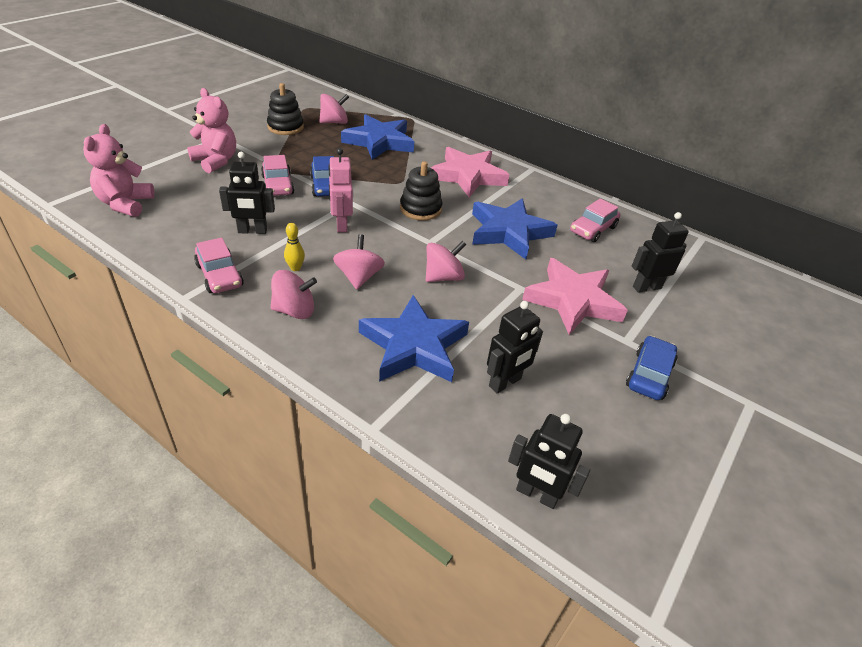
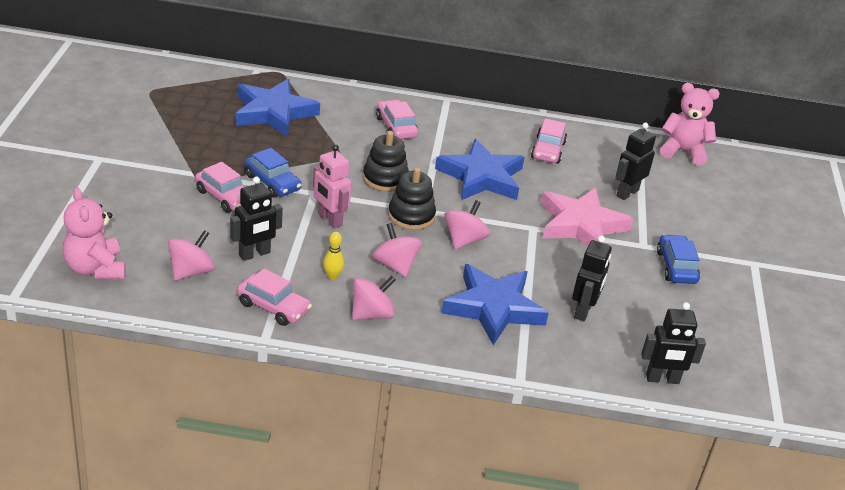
camera: 30 degrees left, 5 degrees down
pink teddy bear [187,88,236,173] -> pink teddy bear moved to [660,83,720,166]
black stacking toy [267,83,304,135] -> black stacking toy moved to [388,167,436,230]
pink spinning top [319,94,349,124] -> pink spinning top moved to [168,230,215,281]
pink star [431,147,509,197] -> pink car [376,100,418,139]

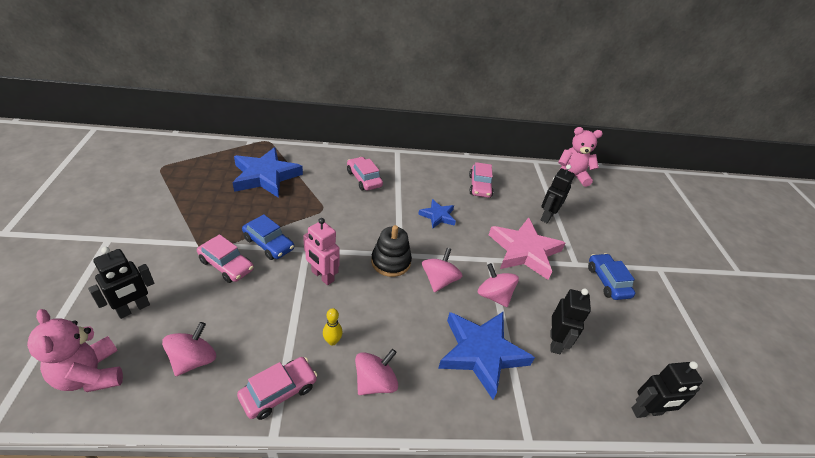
camera: 10 degrees left, 5 degrees up
black robot [230,177,283,261] -> black robot moved to [88,247,154,319]
pink car [237,268,312,326] -> pink car turned 60 degrees counterclockwise [237,357,317,420]
black stacking toy [363,131,409,192] -> none
pink spinning top [372,223,422,277] -> pink spinning top moved to [477,263,519,307]
blue star [435,139,524,200] -> blue star [418,199,456,228], size x0.53

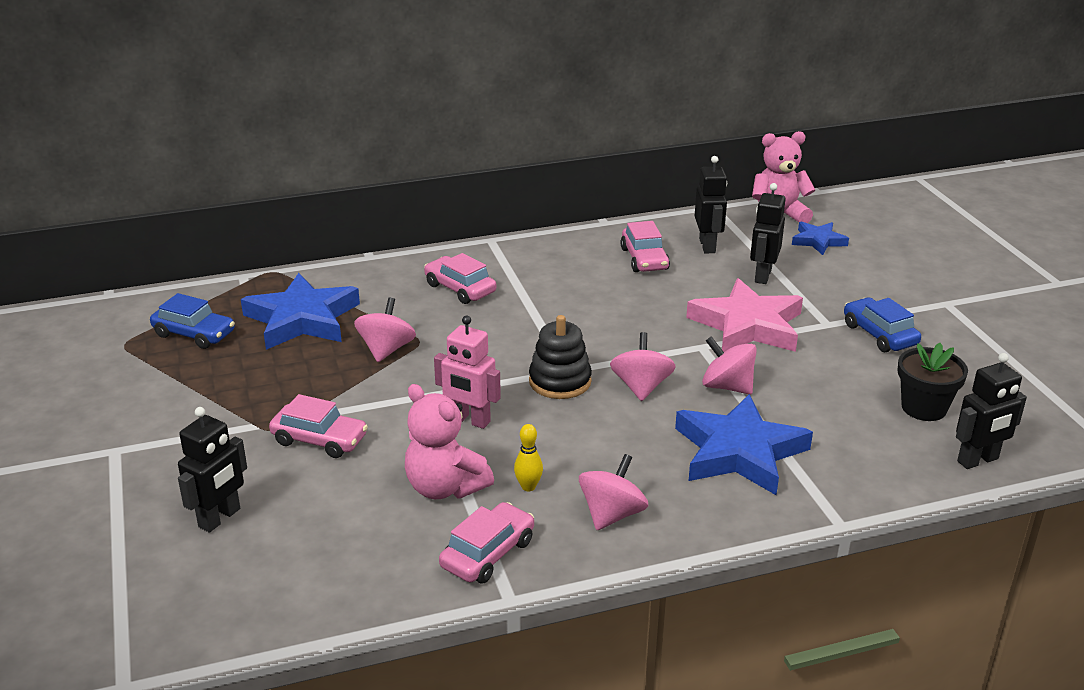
camera: 10 degrees left, 10 degrees down
pink teddy bear [27,309,123,392] -> pink teddy bear moved to [405,384,494,499]
pink spinning top [162,322,216,376] -> pink spinning top moved to [354,298,416,362]
blue car [242,214,294,260] -> blue car moved to [150,293,235,349]
blue star [418,199,456,228] -> blue star moved to [792,222,849,255]
black robot [550,288,591,354] -> black robot moved to [695,156,727,253]
none -> black flower pot [898,343,968,421]

